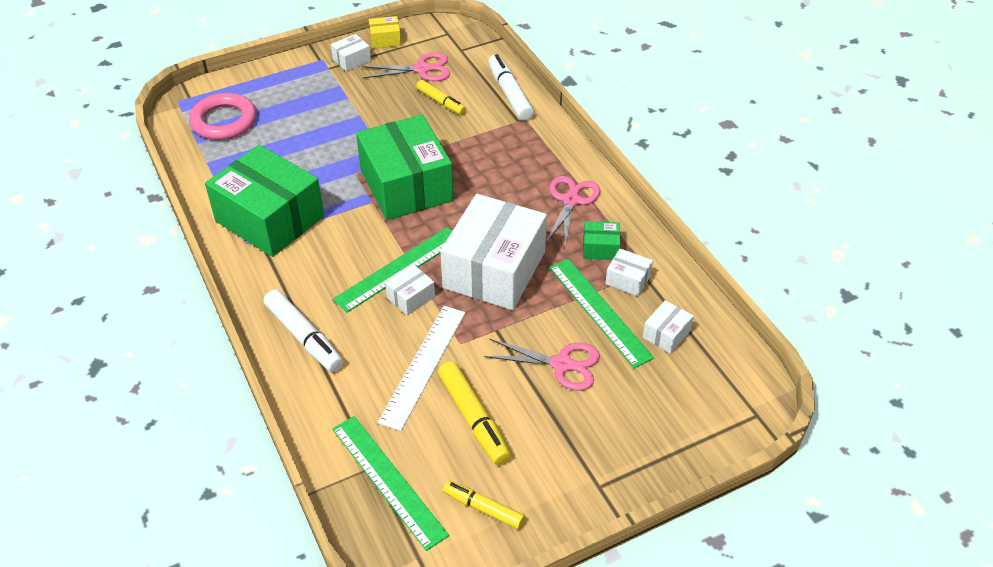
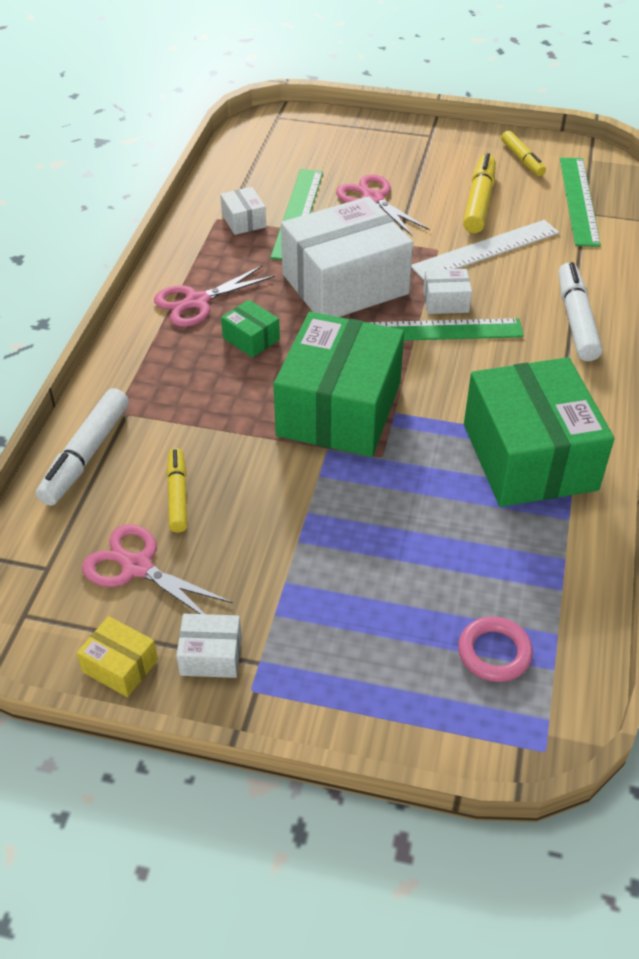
camera: 140 degrees left, 0 degrees up
pink ring [189,93,256,140] -> pink ring [458,616,533,682], size x0.62
green box [583,221,620,260] -> green box moved to [221,300,280,358]
white box [643,300,694,354] -> none

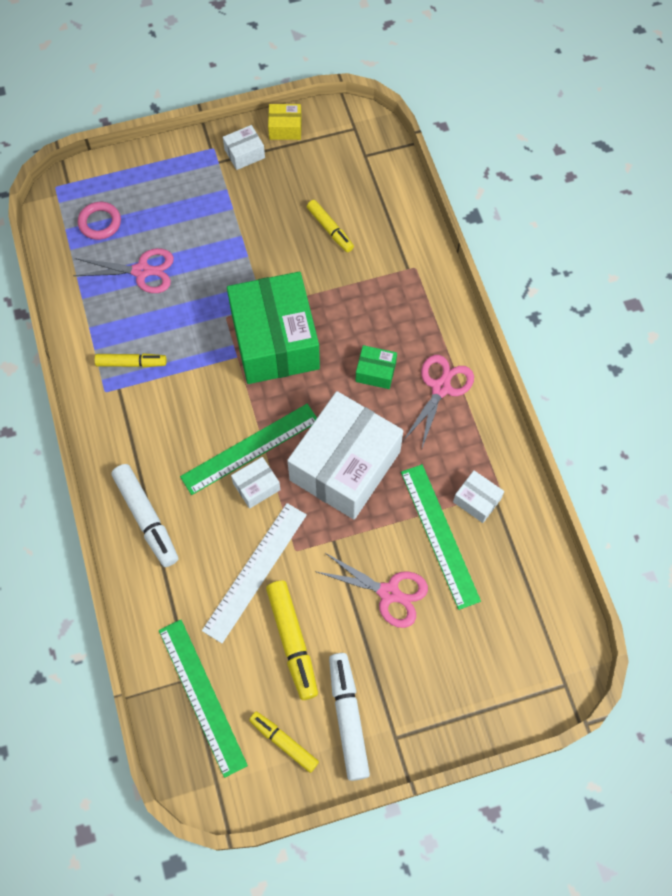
camera: 150 degrees right, 20 degrees up
white marker [36,388,129,506] -> white marker moved to [329,653,370,781]
pink scissors [82,524,233,614] -> pink scissors moved to [74,248,174,293]
green box [464,357,614,507] -> yellow marker [94,353,167,367]

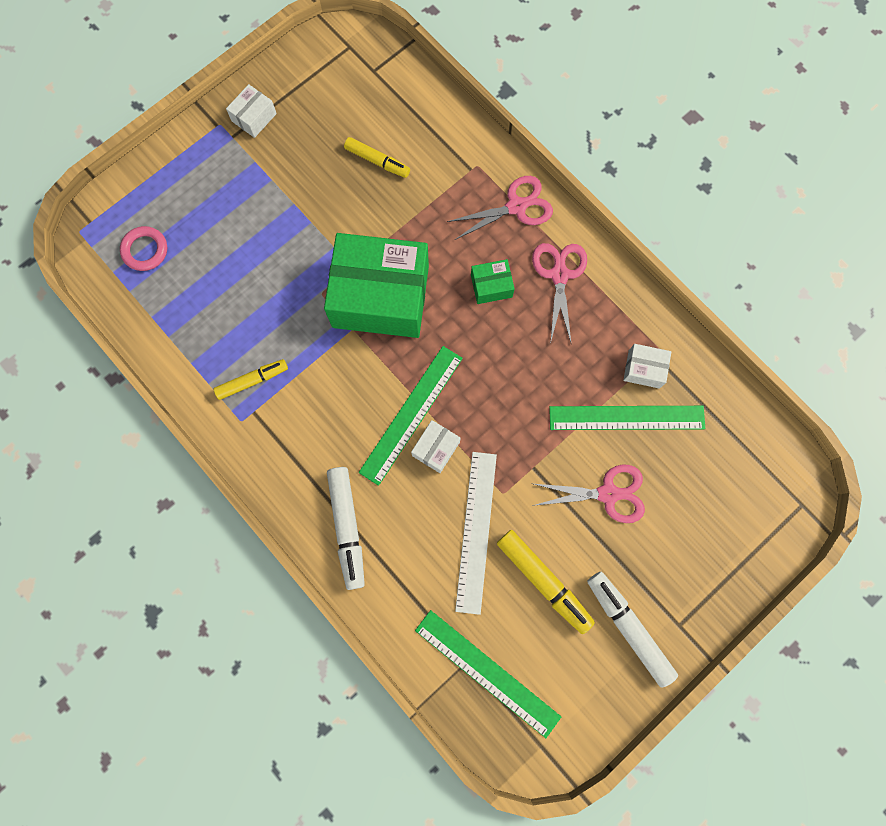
camera: 25 degrees left, 10 degrees up
pink scissors [74,248,174,293] -> pink scissors moved to [447,176,553,240]
white marker [111,464,178,567] -> white marker turned 45 degrees clockwise [327,467,365,590]
green box [227,272,320,384] -> green box turned 45 degrees counterclockwise [324,233,429,338]
yellow marker [249,711,319,773] -> none
yellow box [268,104,302,140] -> none
white box [287,391,403,520] -> none
green ruler [401,464,481,610] -> green ruler turned 45 degrees counterclockwise [549,406,705,430]

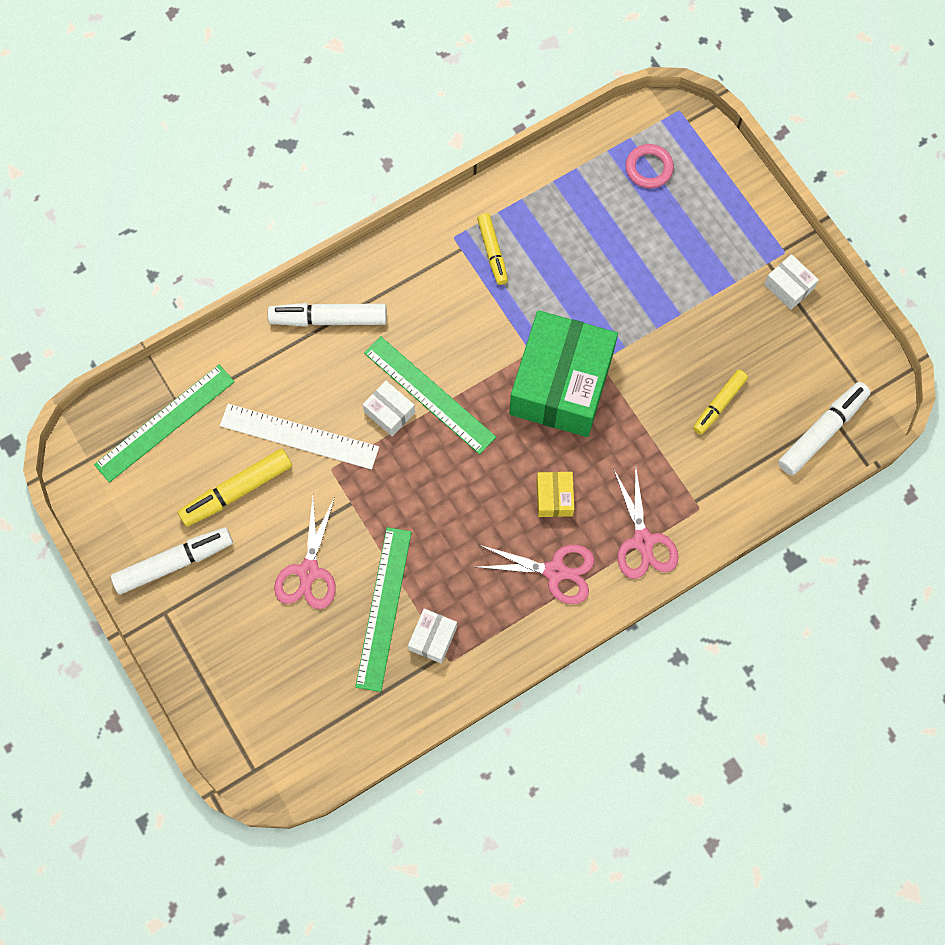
camera: 100 degrees right, 5 degrees down
green box [471,259,515,304] -> yellow box [537,472,574,517]
none -> white marker [778,382,871,476]

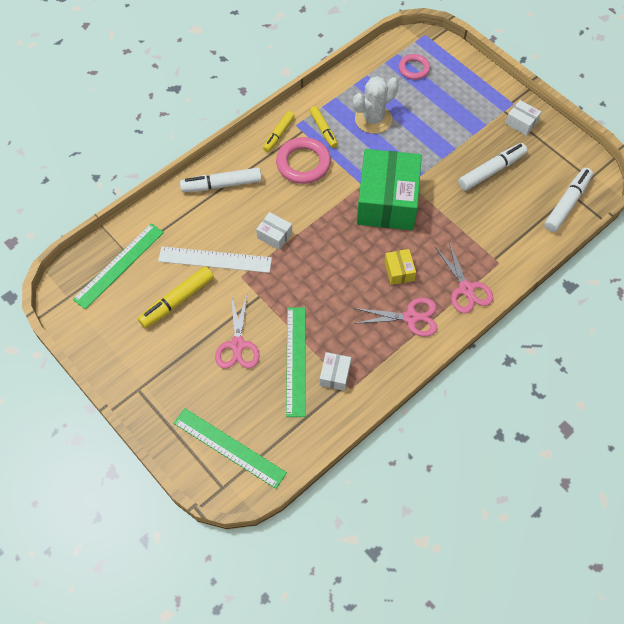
camera: 10 degrees left, 10 degrees down
white marker [111,527,233,594] -> white marker moved to [458,143,527,191]
green ruler [364,336,496,454] -> green ruler moved to [173,408,287,489]
yellow marker [693,370,748,435] -> yellow marker moved to [263,111,295,152]
none -> pink ring [276,137,331,184]
none -> white cactus [353,76,399,134]

